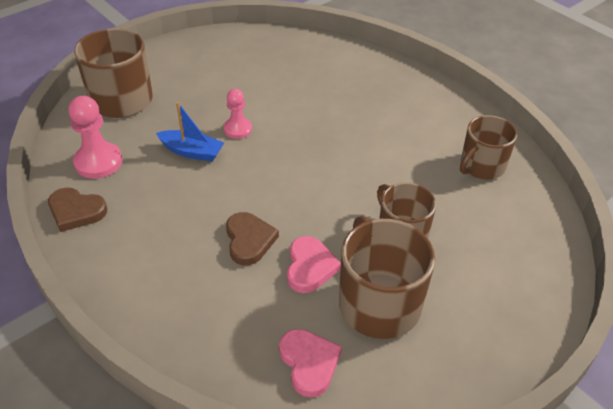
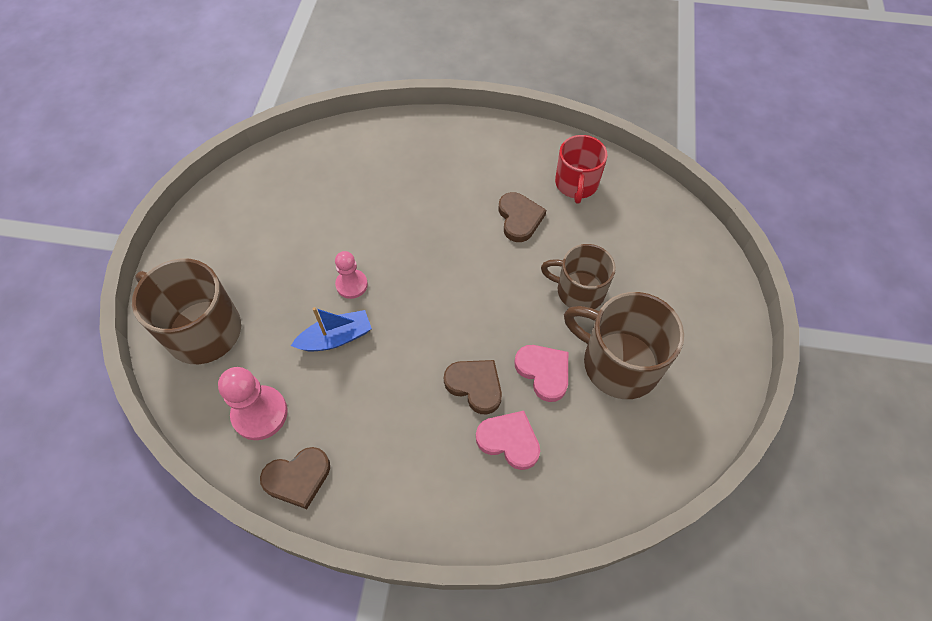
camera: 40 degrees left, 15 degrees up
pink heart [279,329,342,398] -> pink heart moved to [476,411,540,470]
brown mug [460,115,517,179] -> red mug [555,135,608,204]
none -> brown heart [498,192,546,242]

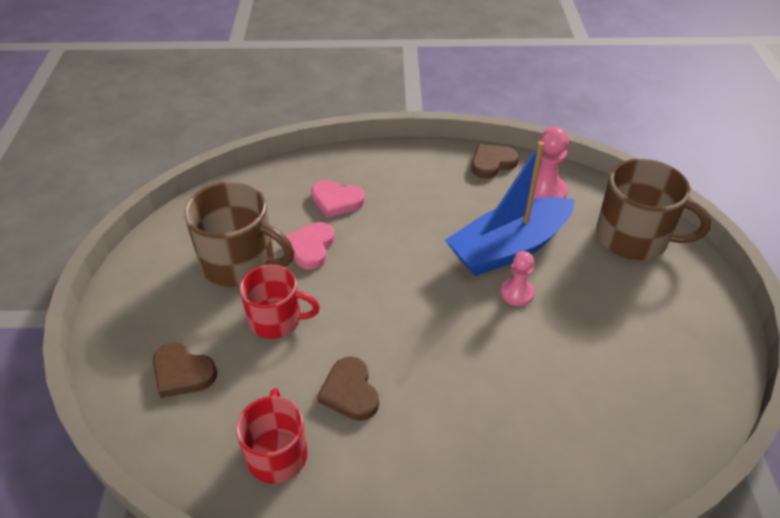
camera: 170 degrees right, 15 degrees down
blue boat [291,307,372,351] -> blue boat [445,141,575,276], size x1.94
brown heart [444,360,502,415] -> brown heart moved to [153,342,217,398]
pink heart [514,345,568,402] -> pink heart turned 60 degrees clockwise [286,222,335,270]
brown mug [541,244,616,309] -> red mug [240,265,320,339]

